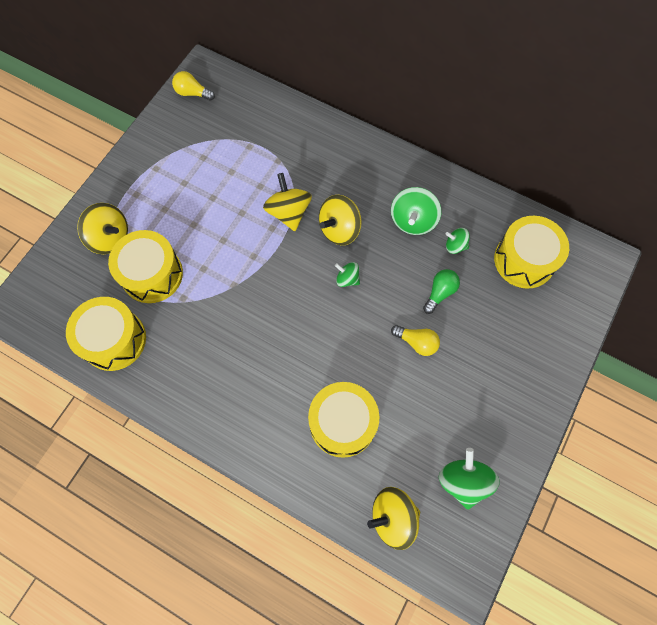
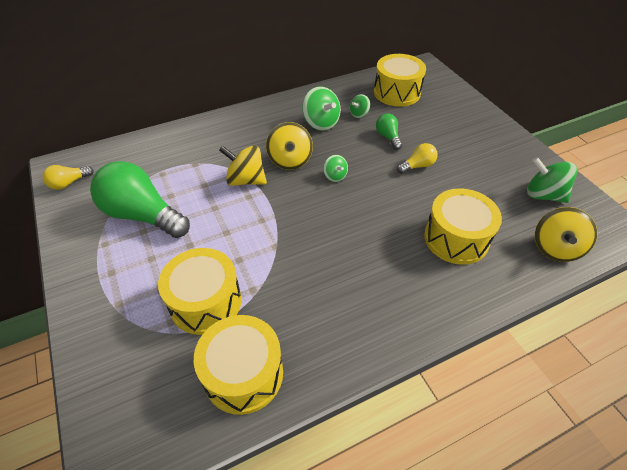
camera: 55 degrees left, 20 degrees down
yellow spinning top [77,203,128,254] -> none
green spinning top [335,262,360,287] -> green spinning top turned 90 degrees counterclockwise [323,155,348,182]
none -> green light bulb [90,161,190,238]

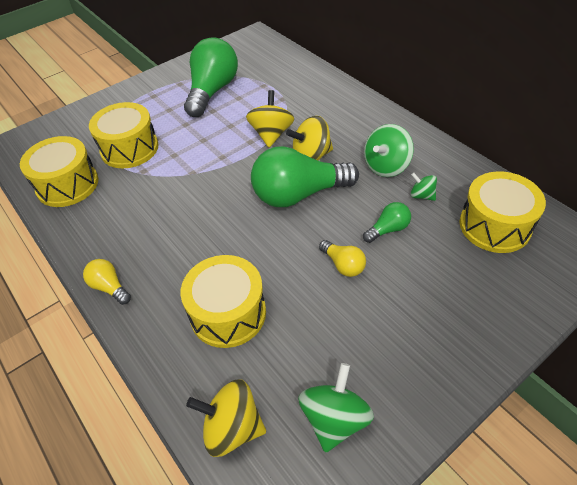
camera: 80 degrees right, 0 degrees up
yellow light bulb [42,165,94,190] -> yellow light bulb moved to [83,259,131,305]
green spinning top [323,155,348,182] -> green light bulb [251,146,359,207]

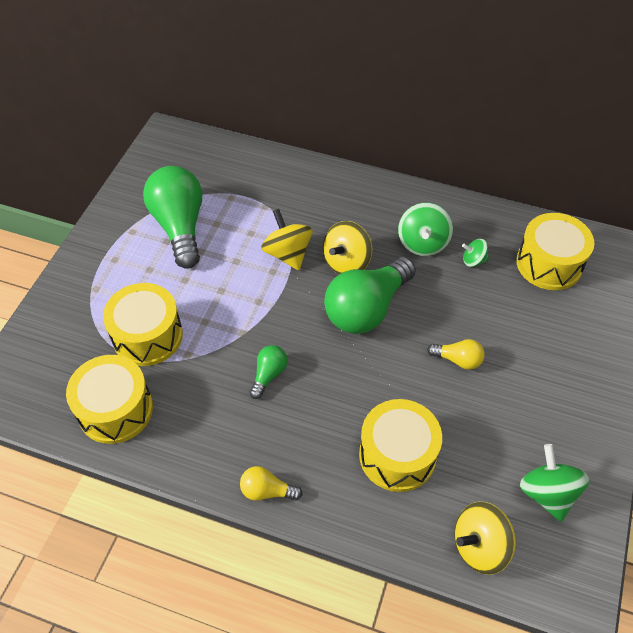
camera: 35 degrees left, 5 degrees up
green light bulb [363,202,411,243] -> green light bulb moved to [249,345,288,399]

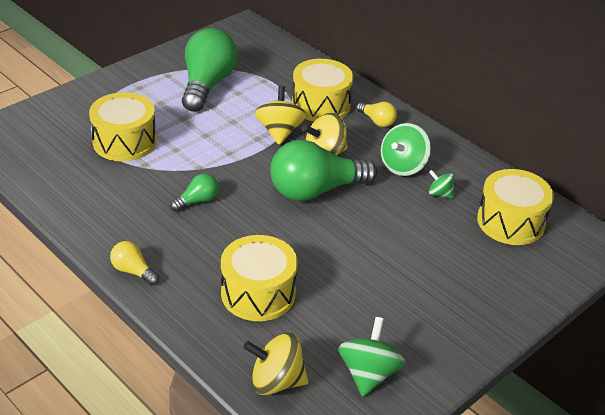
camera: 25 degrees right, 15 degrees down
yellow drum [66,355,153,444] -> yellow drum moved to [292,59,353,121]
yellow light bulb [427,339,485,370] -> yellow light bulb moved to [356,102,397,127]

